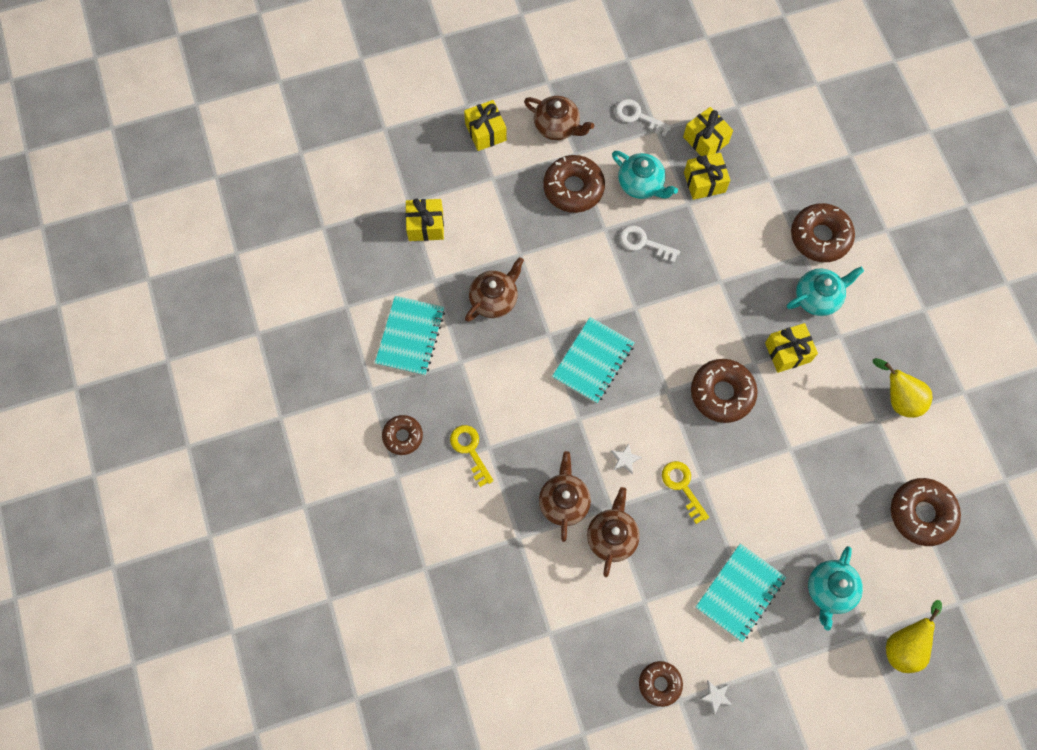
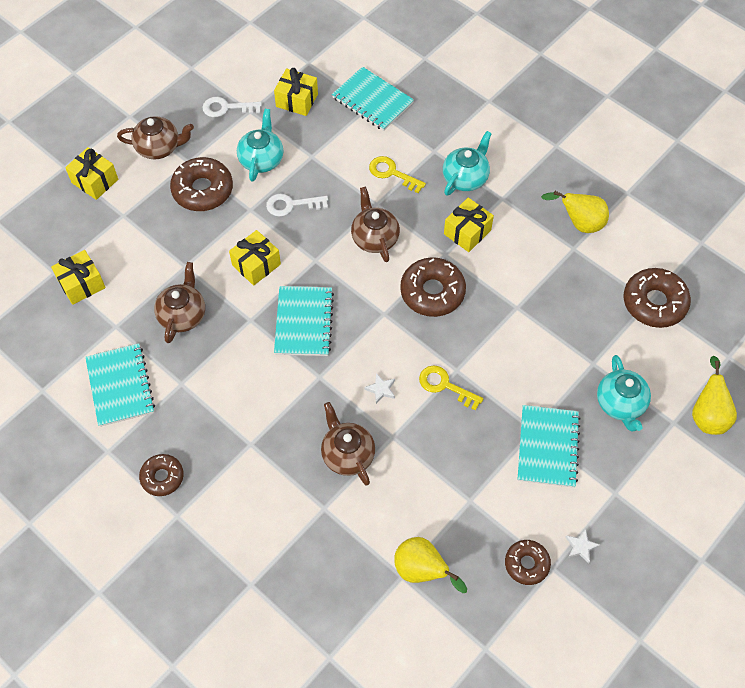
camera: 30 degrees left, 10 degrees down
yellow key [450,425,493,487] -> yellow key moved to [369,156,426,193]
brown teapot [587,487,640,577] -> brown teapot moved to [351,187,400,262]
turquoise teapot [612,151,678,199] -> turquoise teapot turned 90 degrees counterclockwise [237,109,283,182]
yellow gift [684,153,730,200] -> yellow gift moved to [229,230,281,286]
brown donut [791,203,855,262] -> none
none -> turquoise notebook [332,67,414,131]
none -> yellow pear [394,537,467,593]

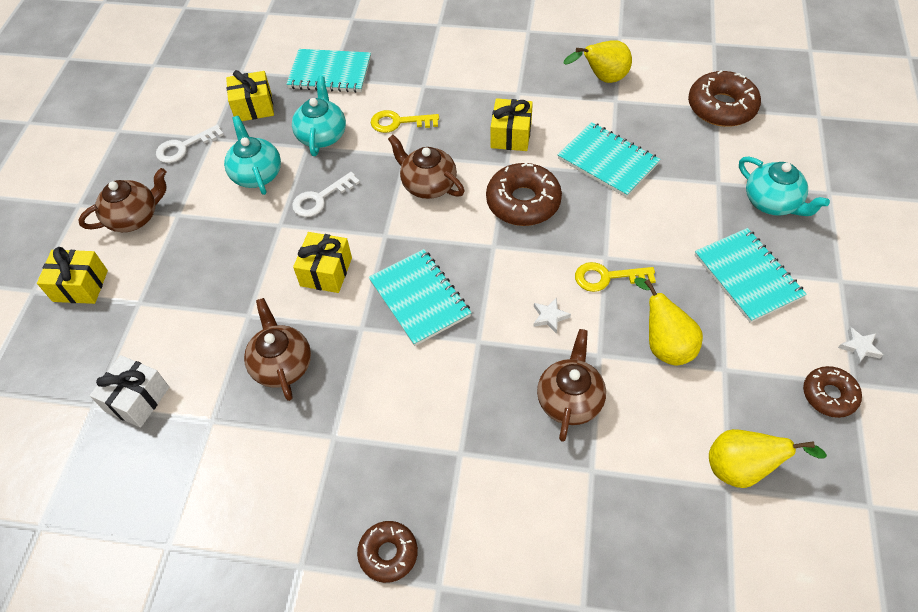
camera: 30 degrees left, 5 degrees down
yellow gift [51,250,106,305] -> white gift [90,355,169,427]
turquoise notebook [85,343,155,427] -> turquoise notebook moved to [558,122,661,197]
brown donut [170,157,233,211] -> none
brown teapot [321,402,375,486] -> brown teapot turned 75 degrees clockwise [537,329,606,442]
turquoise teapot [443,131,492,196] -> turquoise teapot moved to [292,76,346,156]
yellow pear [692,356,737,435] -> yellow pear moved to [634,277,703,366]

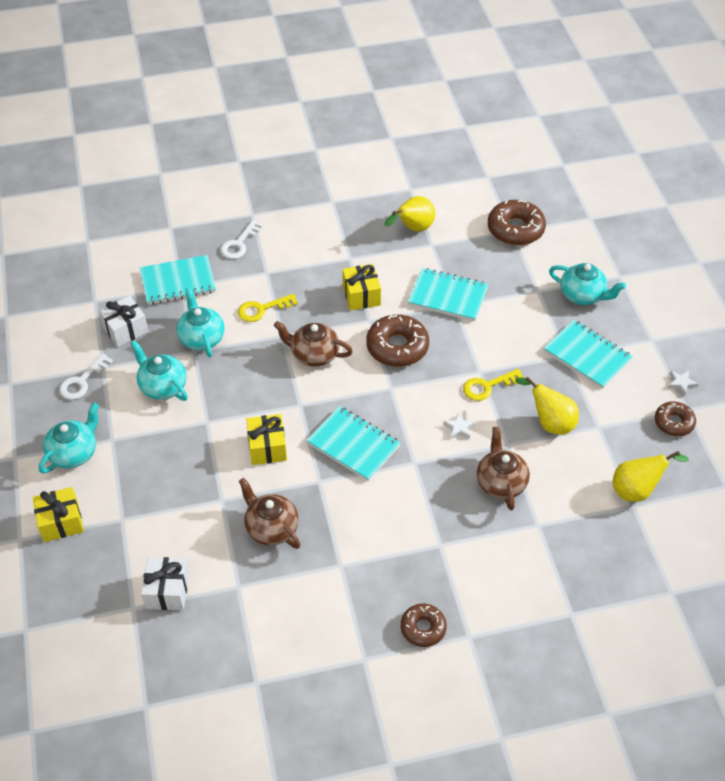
camera: 25 degrees left, 5 degrees down
brown teapot [78,168,167,232] -> turquoise teapot [39,402,99,474]
yellow gift [226,70,274,121] -> white gift [99,296,149,347]
white key [292,172,360,217] -> white key moved to [220,219,263,259]

